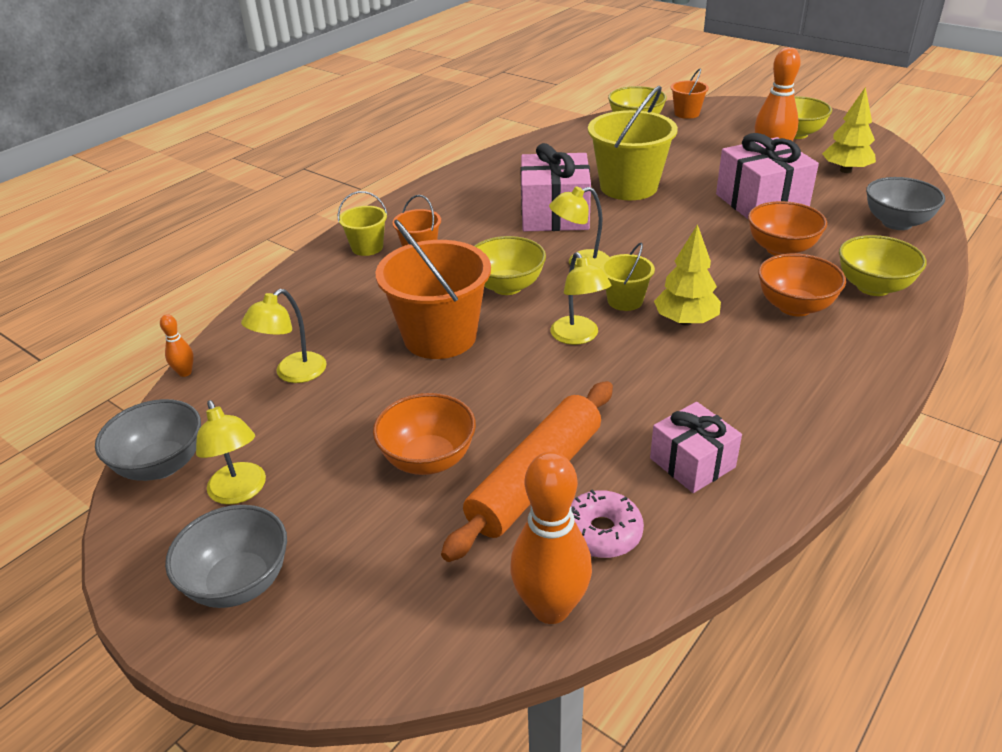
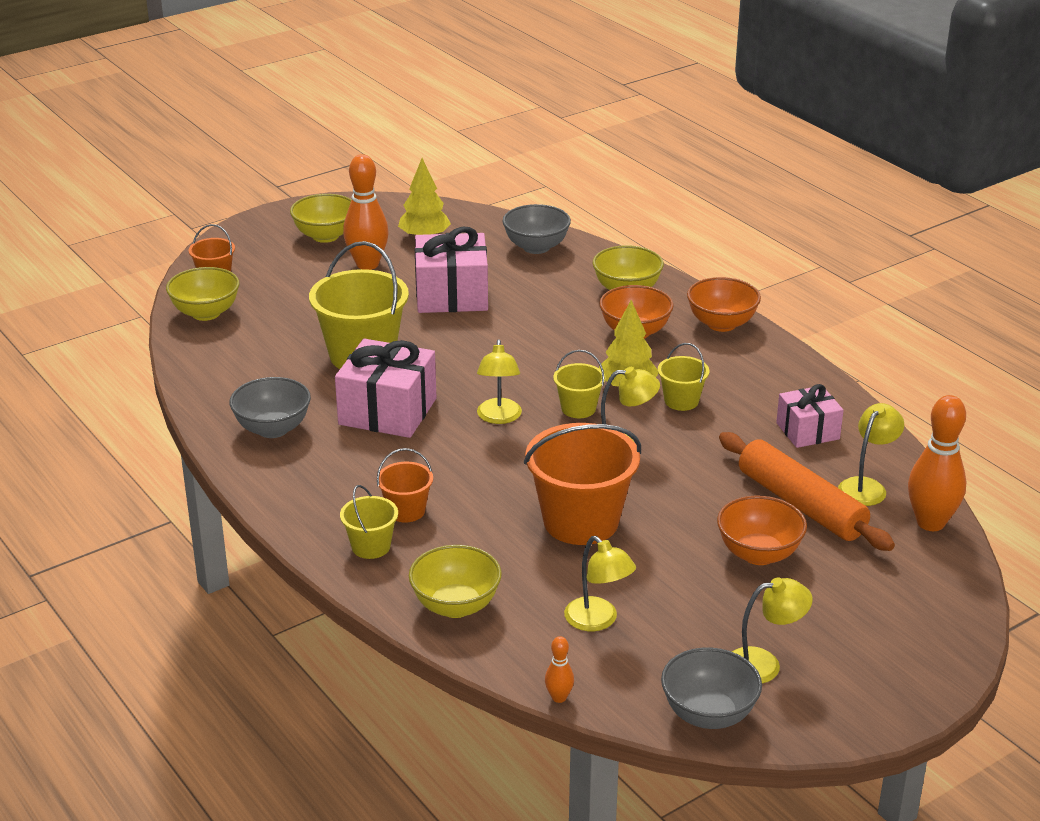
camera: 75 degrees left, 5 degrees down
grey bowl [165,505,287,608] -> grey bowl moved to [230,377,311,438]
yellow bowl [474,236,546,295] -> yellow bowl moved to [409,545,502,618]
pink donut [571,489,644,558] -> yellow lamp [838,403,904,506]
orange bowl [748,201,827,256] -> orange bowl moved to [687,277,761,332]
none -> yellow bucket [658,343,709,411]

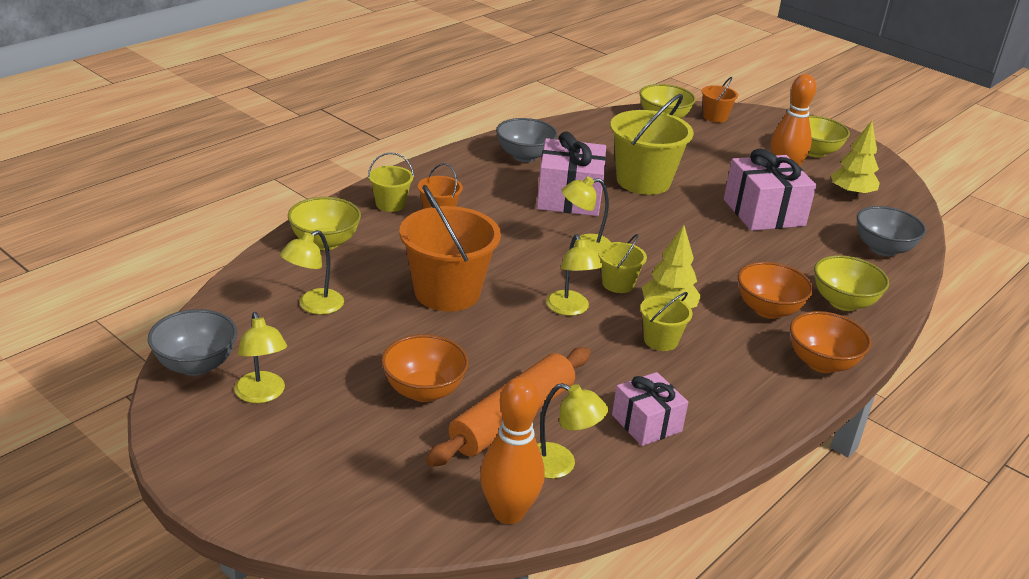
camera: 75 degrees right, 0 degrees up
orange bowling pin [545,636,574,703] -> none

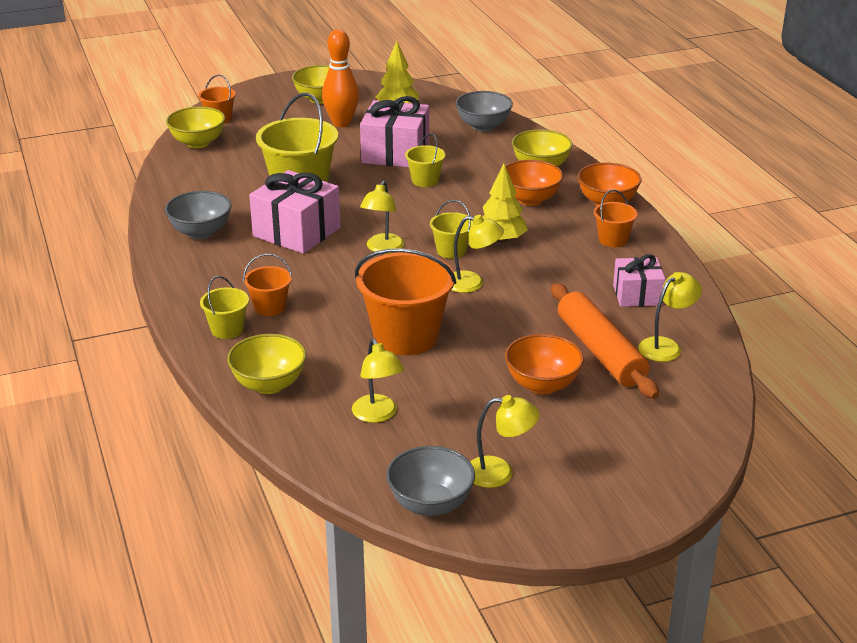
camera: 60 degrees left, 0 degrees up
orange bowling pin [480,377,545,524] -> none
yellow bucket [640,292,693,351] -> yellow bucket moved to [405,134,446,187]
none -> orange bucket [594,189,638,247]

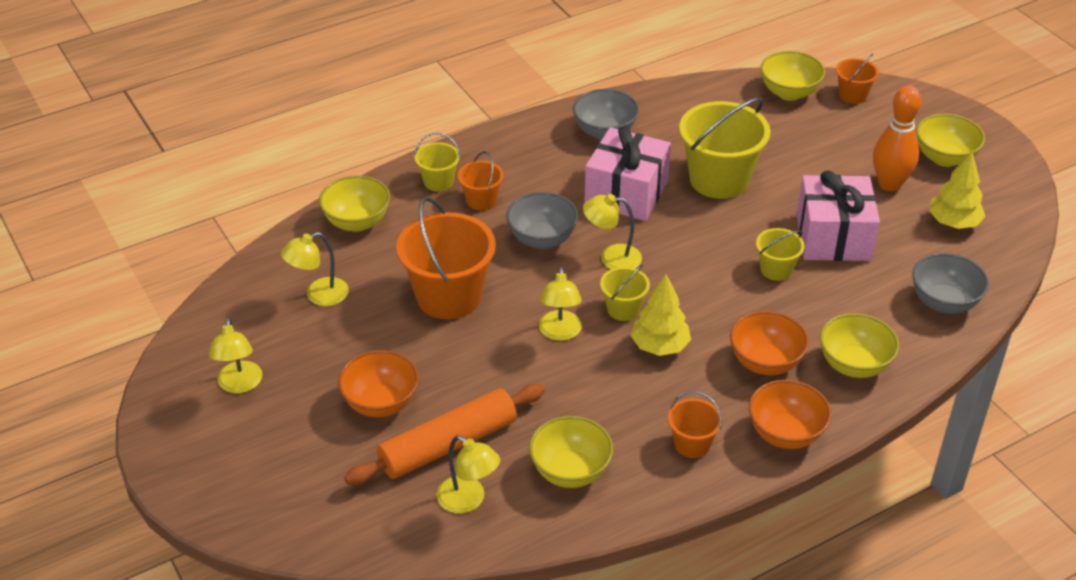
camera: 80 degrees right, 10 degrees up
grey bowl [386,446,475,516] -> grey bowl moved to [506,192,578,249]
pink gift [613,254,665,307] -> yellow bowl [529,416,613,488]

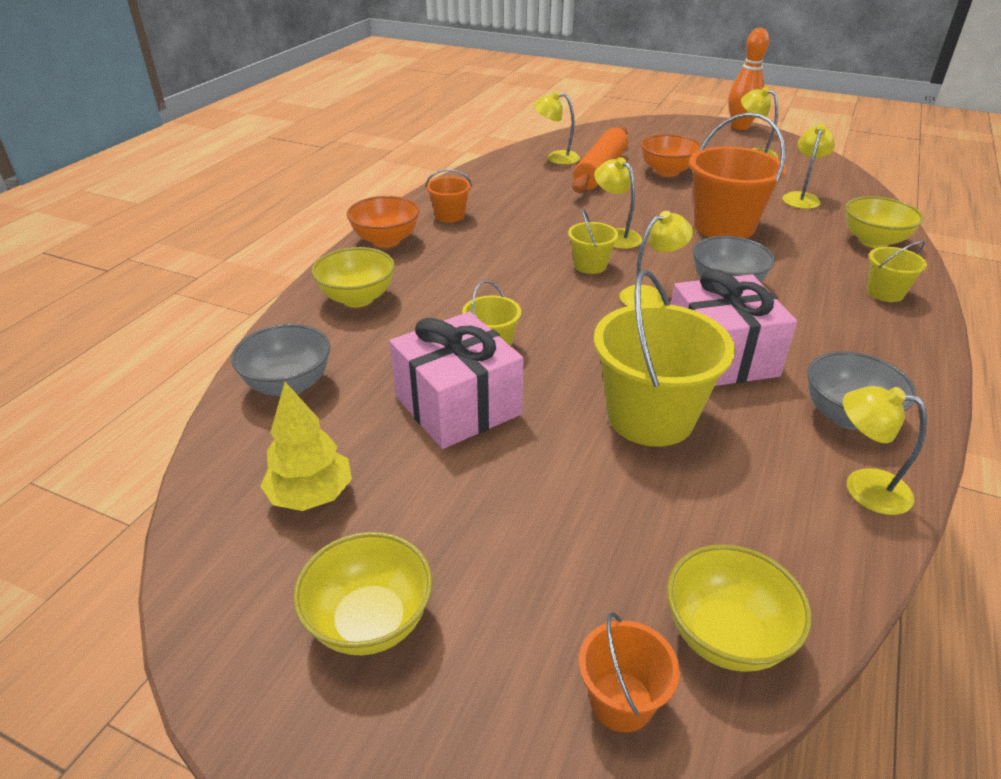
camera: 145 degrees right, 5 degrees down
orange bucket [458,151,503,210] -> none
yellow bowl [529,416,613,488] -> none
yellow tree [631,274,691,356] -> none
orange bowl [730,311,809,375] -> none
orange bowling pin [873,85,921,191] -> orange bowling pin moved to [728,28,769,130]
none -> yellow lamp [843,386,927,515]

